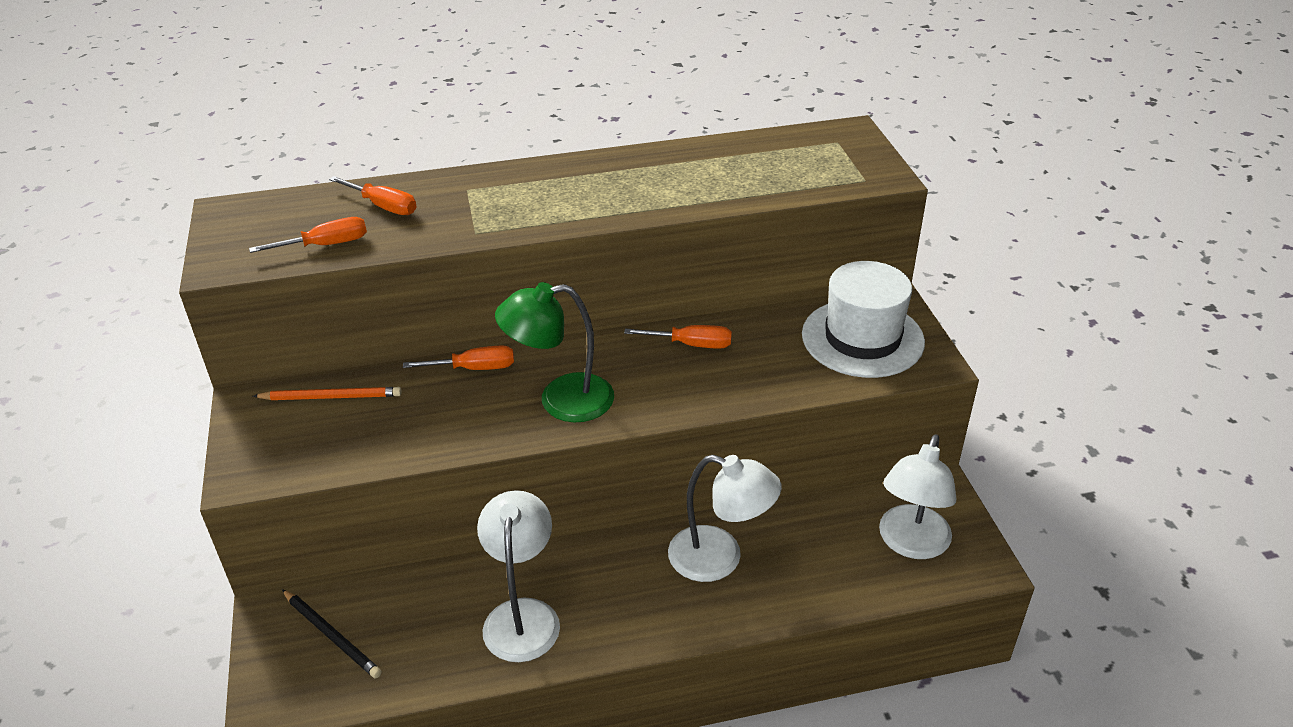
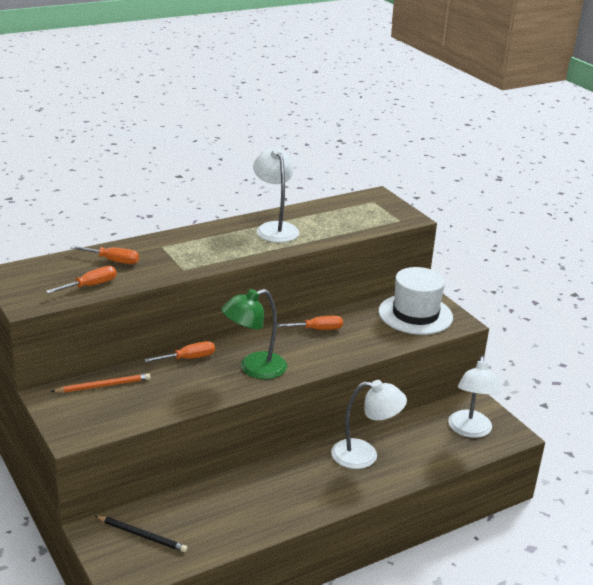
camera: 20 degrees left, 10 degrees down
white lamp [477,490,560,662] -> white lamp moved to [253,147,299,242]

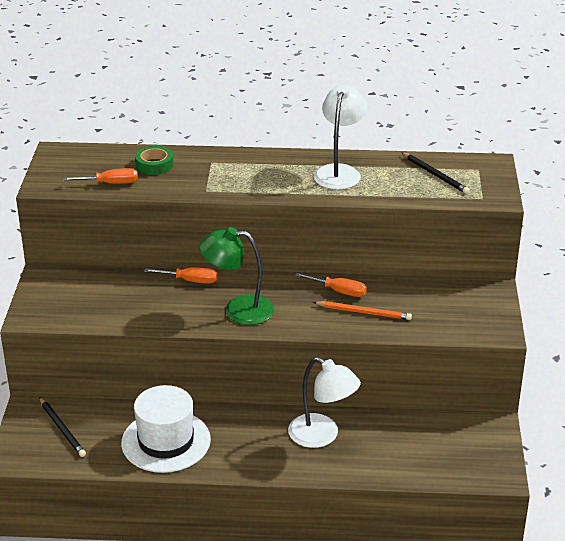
camera: 35 degrees right, 5 degrees up
orange pencil [51,373,151,393] -> orange pencil moved to [313,301,412,320]
orange screwdriver [70,246,139,264] -> green tape [135,146,173,175]
white hat [379,267,453,335] -> white hat moved to [121,385,211,473]
white lamp [448,356,501,438] -> none
none -> black pencil [401,152,470,194]

